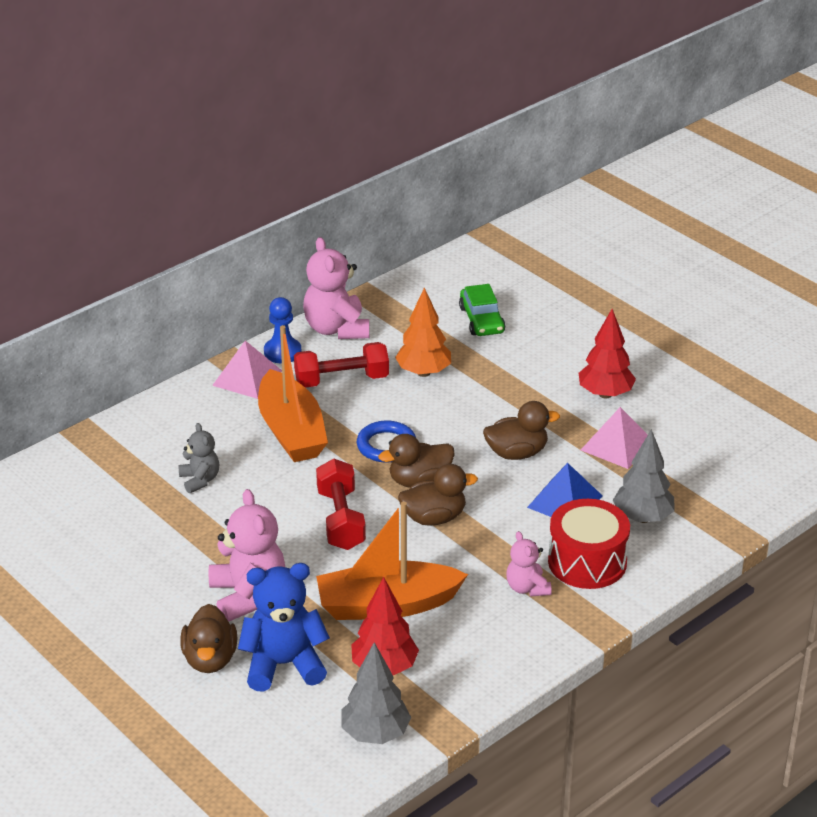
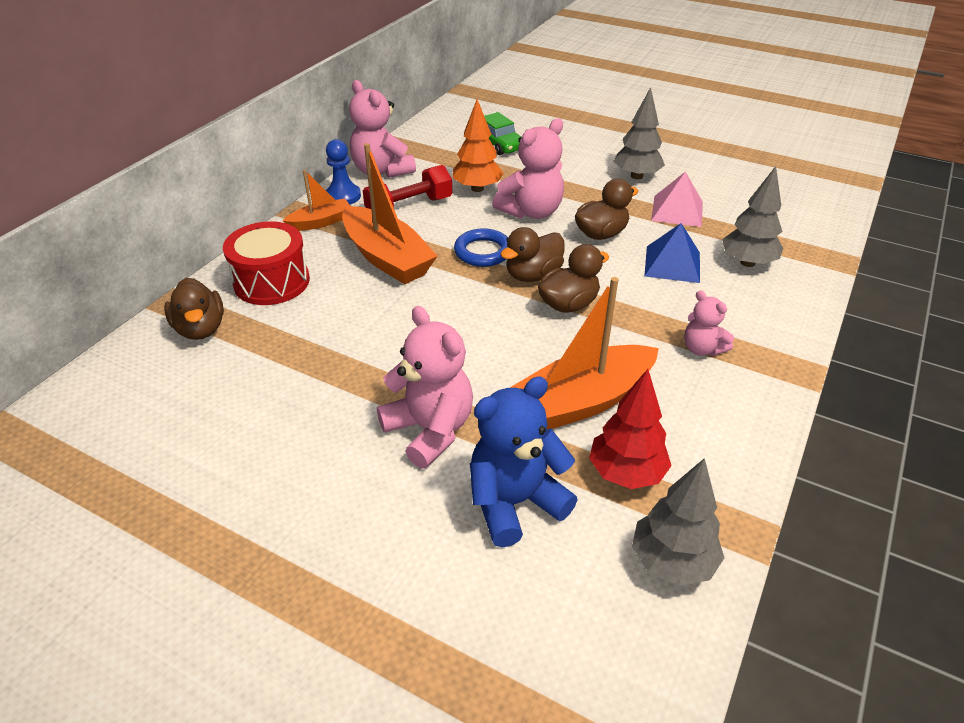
camera: 20 degrees left, 5 degrees up
grey teddy bear [178,423,219,493] -> none
brown duck [180,604,237,673] -> brown duck moved to [164,278,224,340]
pink pyramid [212,341,282,399] -> orange boat [283,169,350,231]
red dumbbell [316,459,366,550] -> none
red drum [548,499,630,589] -> red drum moved to [223,221,310,305]
red tree [579,309,636,398] -> grey tree [614,87,665,180]
none -> pink teddy bear [492,118,564,219]

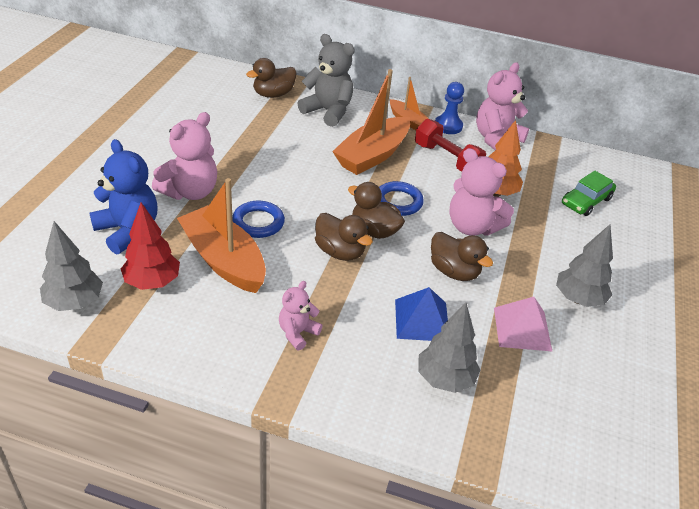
camera: 75 degrees right, 0 degrees up
red drum [223,221,310,305] -> grey teddy bear [297,34,355,127]
none -> blue ring [232,201,285,238]

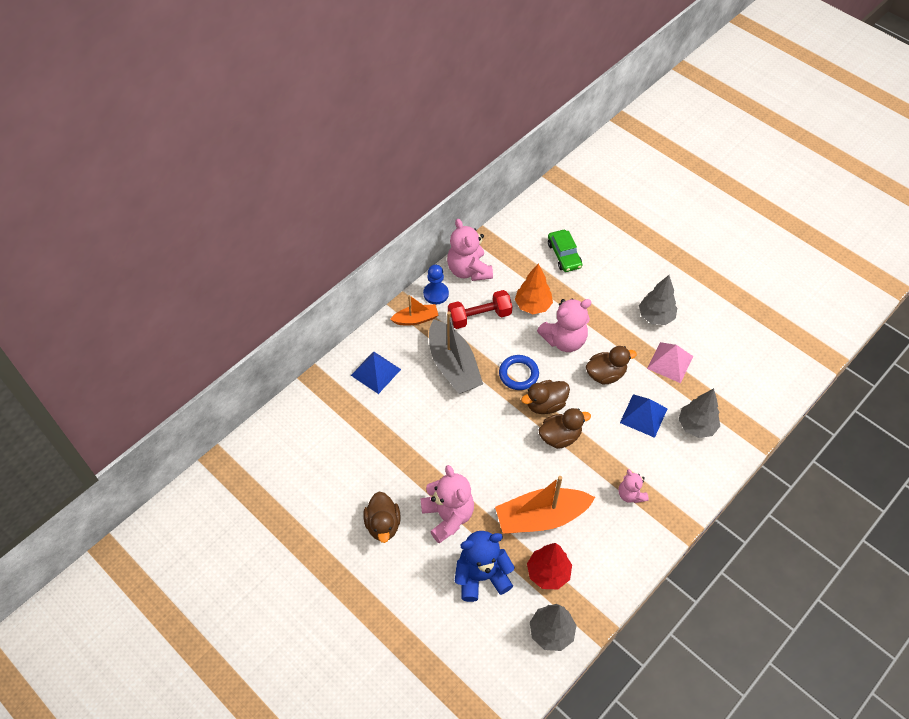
camera: 60 degrees left, 15 degrees up
blue ring [232,201,285,238] -> none
brown duck [246,58,297,98] -> brown duck moved to [363,492,401,543]
grey teddy bear [297,34,355,127] -> blue pyramid [351,351,401,394]
orange boat [332,69,410,175] -> grey boat [429,311,483,394]

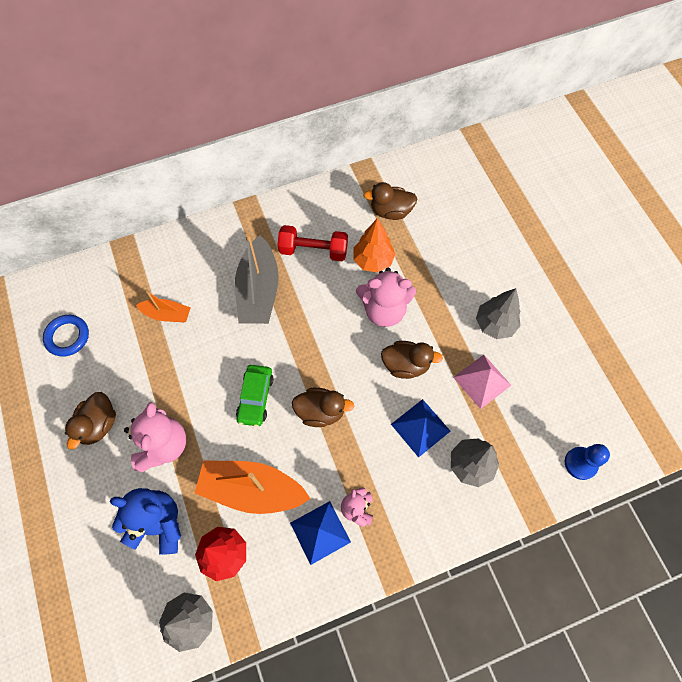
camera: 25 degrees right, 10 degrees up
blue pyramid [351,351,401,394] -> blue pyramid moved to [290,501,351,565]
orange boat [390,295,438,326] -> orange boat moved to [136,291,191,322]
blue pawn [423,265,449,304] -> blue pawn moved to [565,444,610,480]
pink teddy bear [447,219,493,281] -> none
blue ring [499,355,539,390] -> blue ring moved to [43,315,89,356]
brown duck [521,380,570,414] -> brown duck moved to [363,182,418,220]
green car [548,230,582,272] -> green car moved to [236,365,274,427]

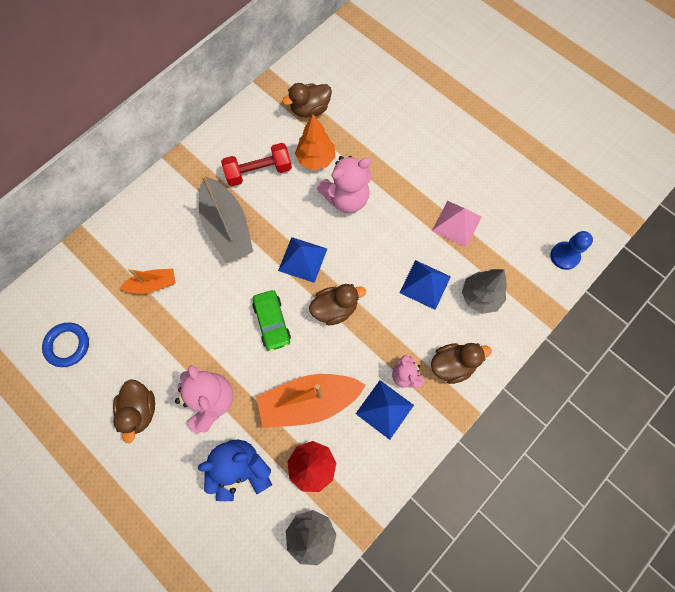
camera: 25 degrees left, 5 degrees up
brown duck [381,341,443,379] -> brown duck moved to [431,343,492,384]
grey tree [476,288,521,339] -> none
none -> blue pyramid [278,237,327,283]

